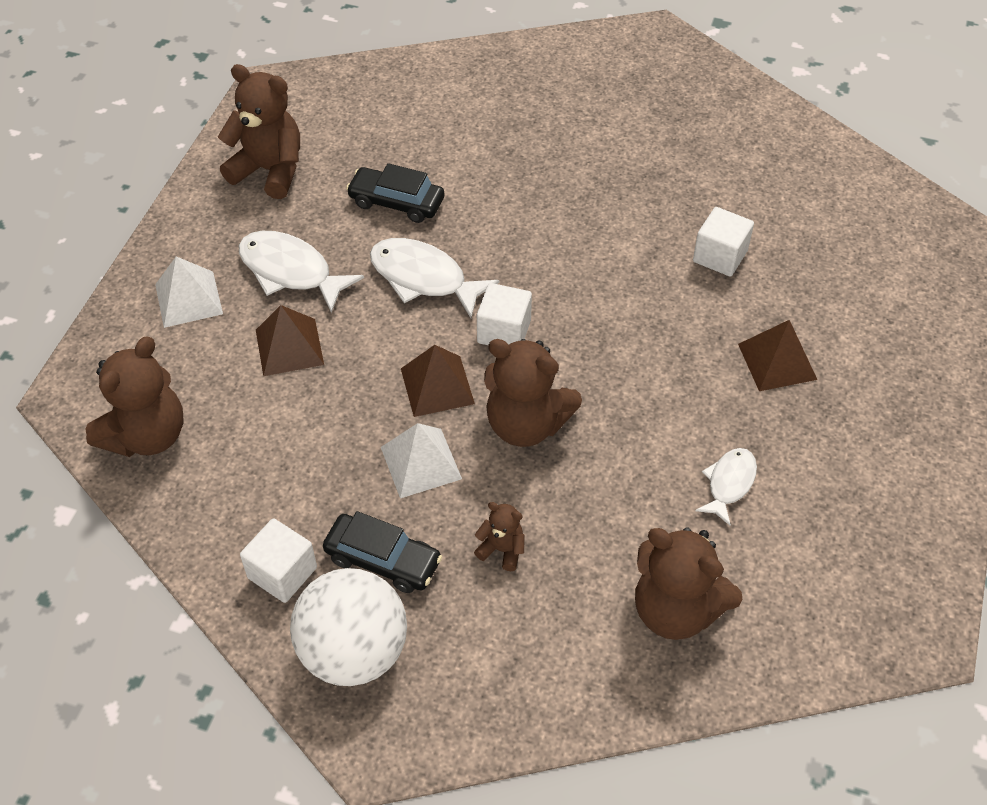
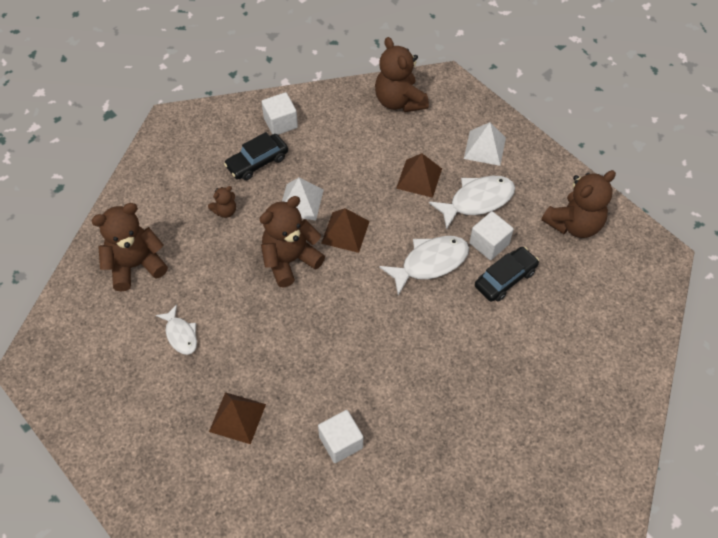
camera: 120 degrees right, 5 degrees up
white ball [290,568,407,686] -> none
white cube [477,283,532,345] -> white cube moved to [469,211,514,260]

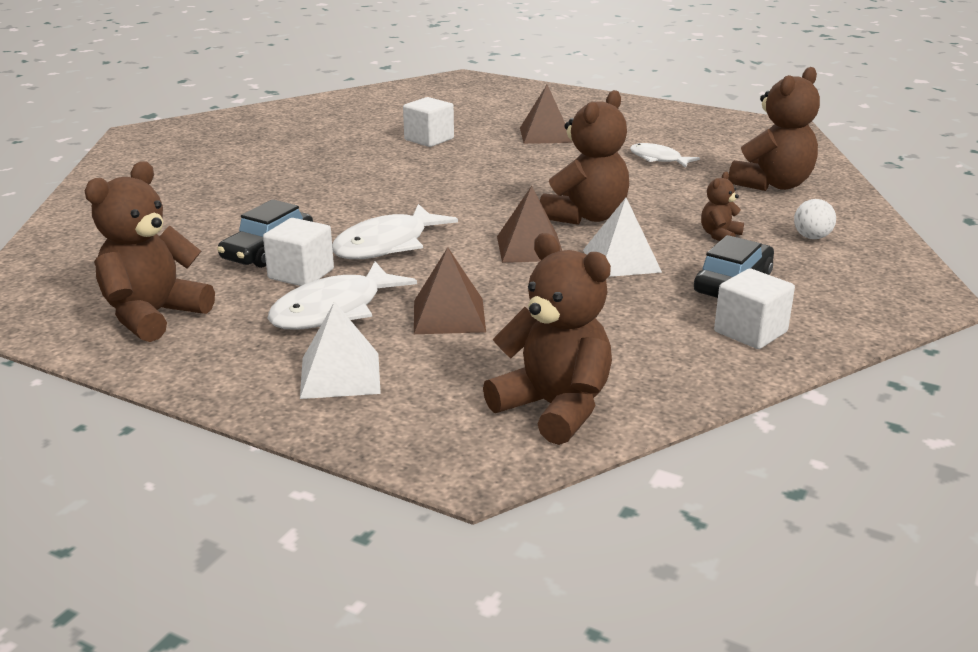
camera: 160 degrees right, 30 degrees down
none -> white ball [794,199,836,239]

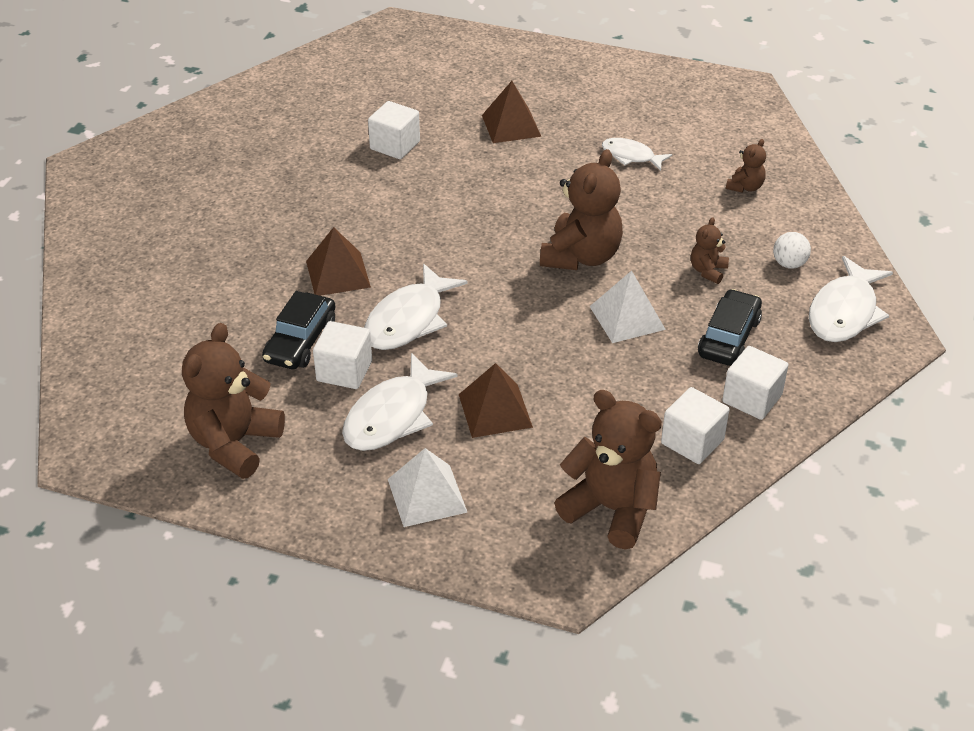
camera: 10 degrees left, 15 degrees up
brown pyramid [497,186,562,263] -> brown pyramid moved to [306,227,371,296]
brown teddy bear [728,67,820,191] -> brown teddy bear [726,139,766,193], size x0.48
none -> white cube [661,387,729,464]
none -> white fish [809,256,893,342]

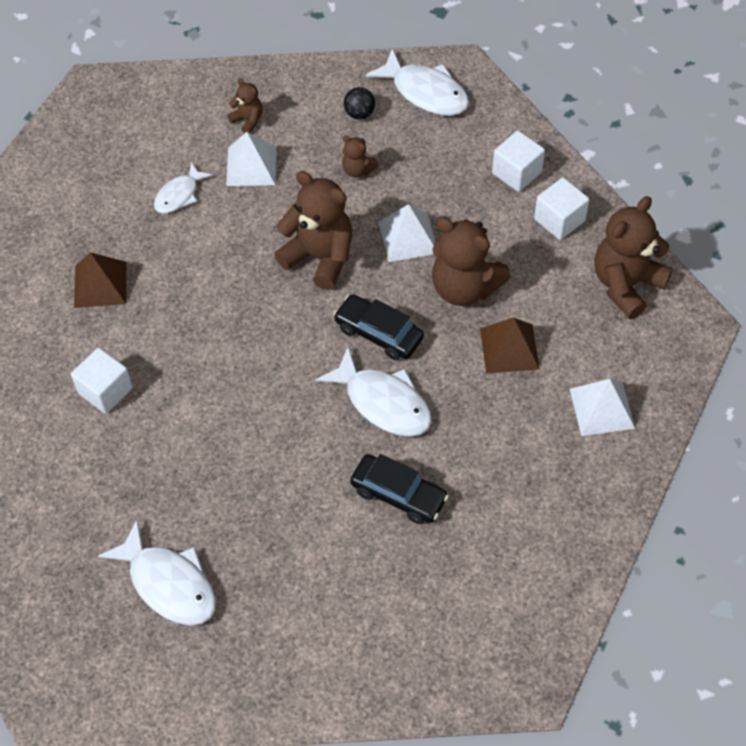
camera: 80 degrees left, 15 degrees up
brown teddy bear [182,323,285,479] -> brown teddy bear moved to [432,217,511,306]
brown pyramid [306,227,371,296] -> none
white cube [313,321,372,389] -> none
white fish [342,353,458,451] -> white fish moved to [98,520,216,626]
black car [698,289,762,366] -> black car moved to [333,294,424,360]
white ball [773,232,811,269] -> black ball [344,87,375,119]
none -> white pyramid [226,132,277,186]

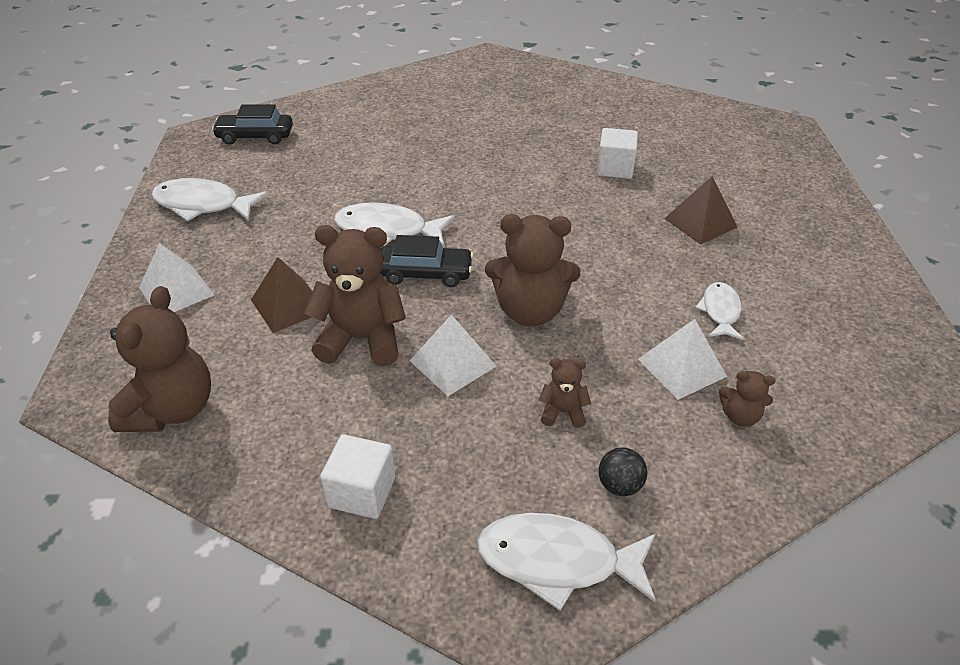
camera: 150 degrees right, 15 degrees down
white fish [98,520,216,626] -> white fish moved to [151,178,269,222]
black car [350,454,449,524] -> black car moved to [212,104,293,145]
white cube [534,177,589,240] -> none

